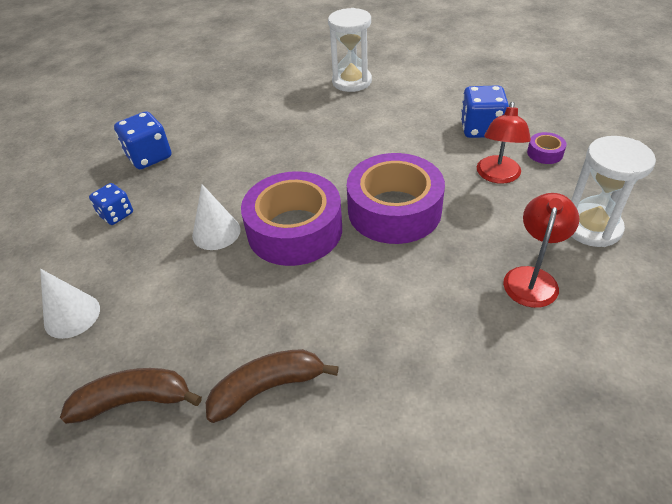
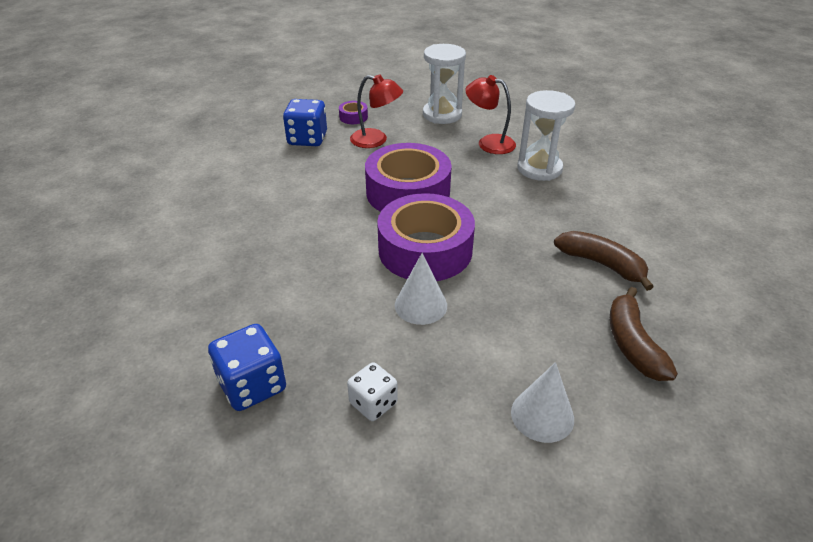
camera: 90 degrees left, 5 degrees down
blue dice [89,183,133,225] -> white dice [347,362,398,421]
brown banana [206,349,339,423] -> brown banana turned 150 degrees clockwise [554,231,654,291]
white hourglass [328,8,372,92] -> white hourglass moved to [517,90,575,181]

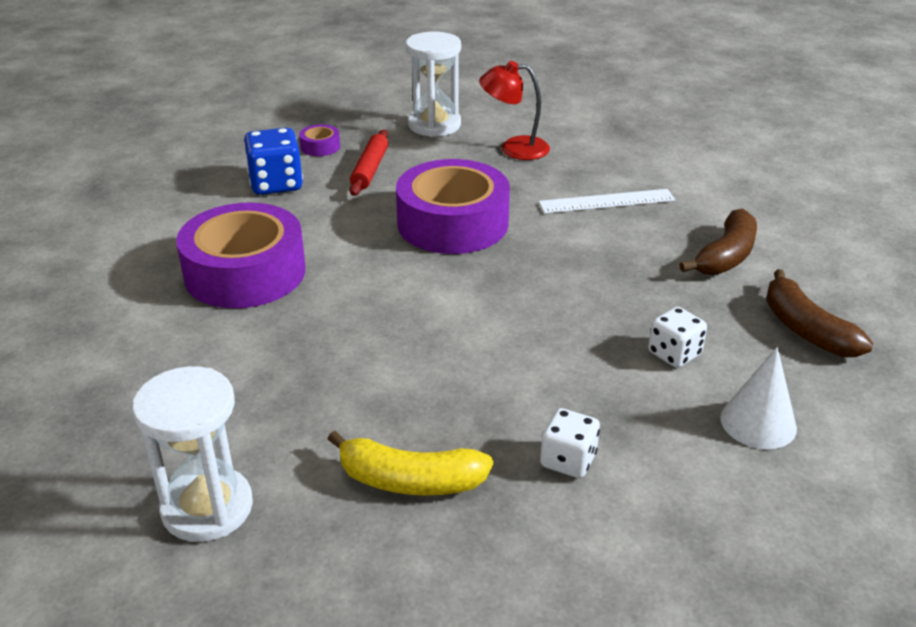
camera: 20 degrees left, 5 degrees down
blue dice [208,324,286,411] -> yellow banana [328,431,493,496]
red lamp [350,74,403,148] -> red rolling pin [349,130,388,196]
purple tape [377,193,475,281] -> purple tape moved to [176,202,306,308]
white cone [395,253,447,325] -> none
white hourglass [517,90,575,181] -> white hourglass moved to [132,366,253,542]
brown banana [554,231,654,291] -> brown banana turned 105 degrees clockwise [679,208,757,275]
none -> white ruler [539,189,675,214]
none -> white dice [648,307,707,368]

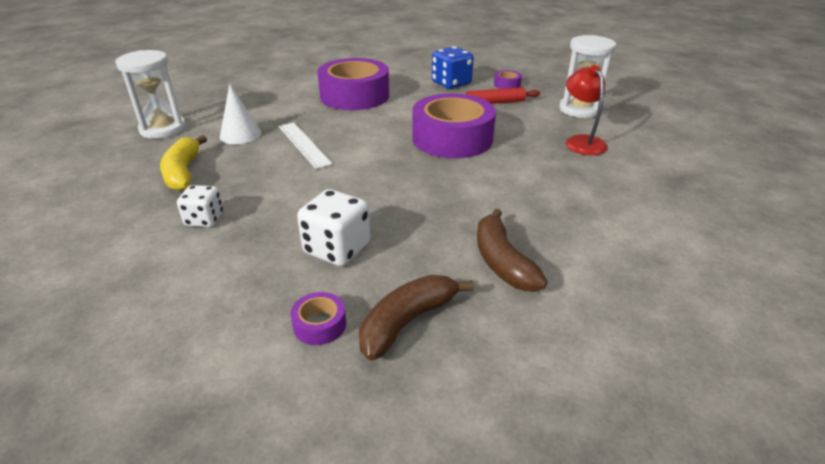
camera: 70 degrees right, 0 degrees up
white ruler [539,189,675,214] -> white ruler moved to [279,123,333,169]
white dice [648,307,707,368] -> white dice [297,189,371,266], size x1.54
brown banana [679,208,757,275] -> brown banana turned 60 degrees clockwise [477,209,548,292]
white cone [720,347,797,449] -> white cone moved to [220,84,261,144]
none -> purple tape [291,292,346,345]

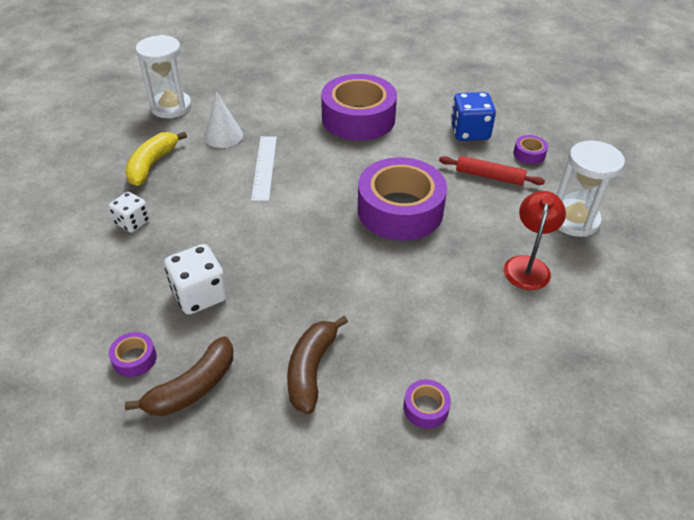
camera: 30 degrees right, 10 degrees up
brown banana [359,275,474,361] -> brown banana turned 150 degrees clockwise [125,336,233,416]
none -> purple tape [404,379,451,429]

